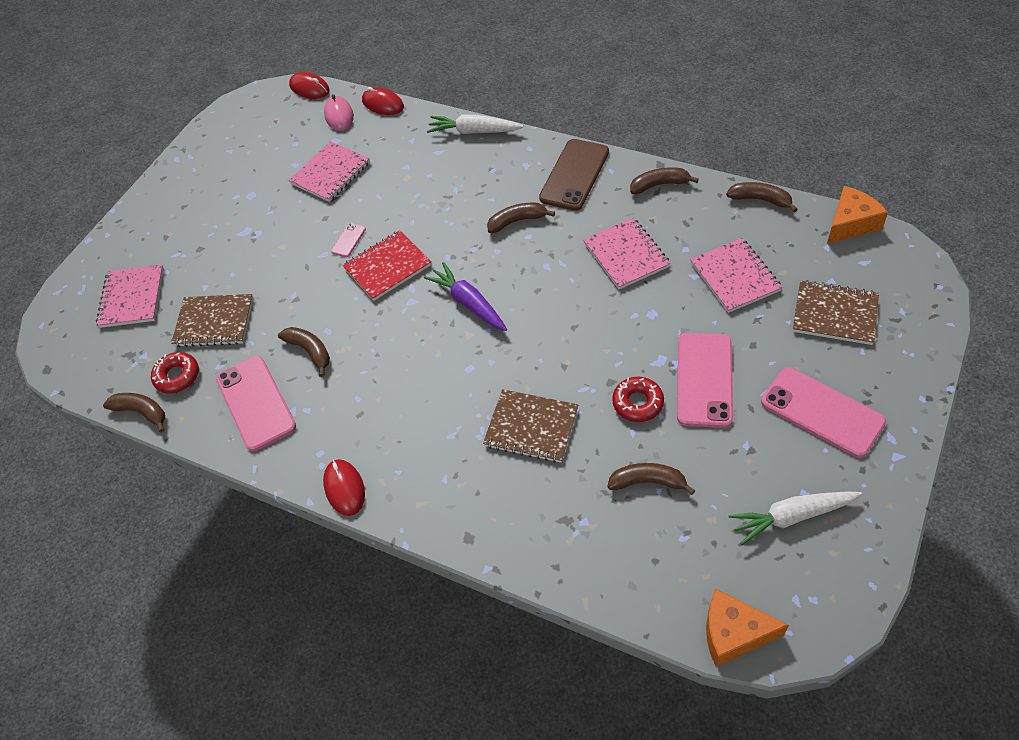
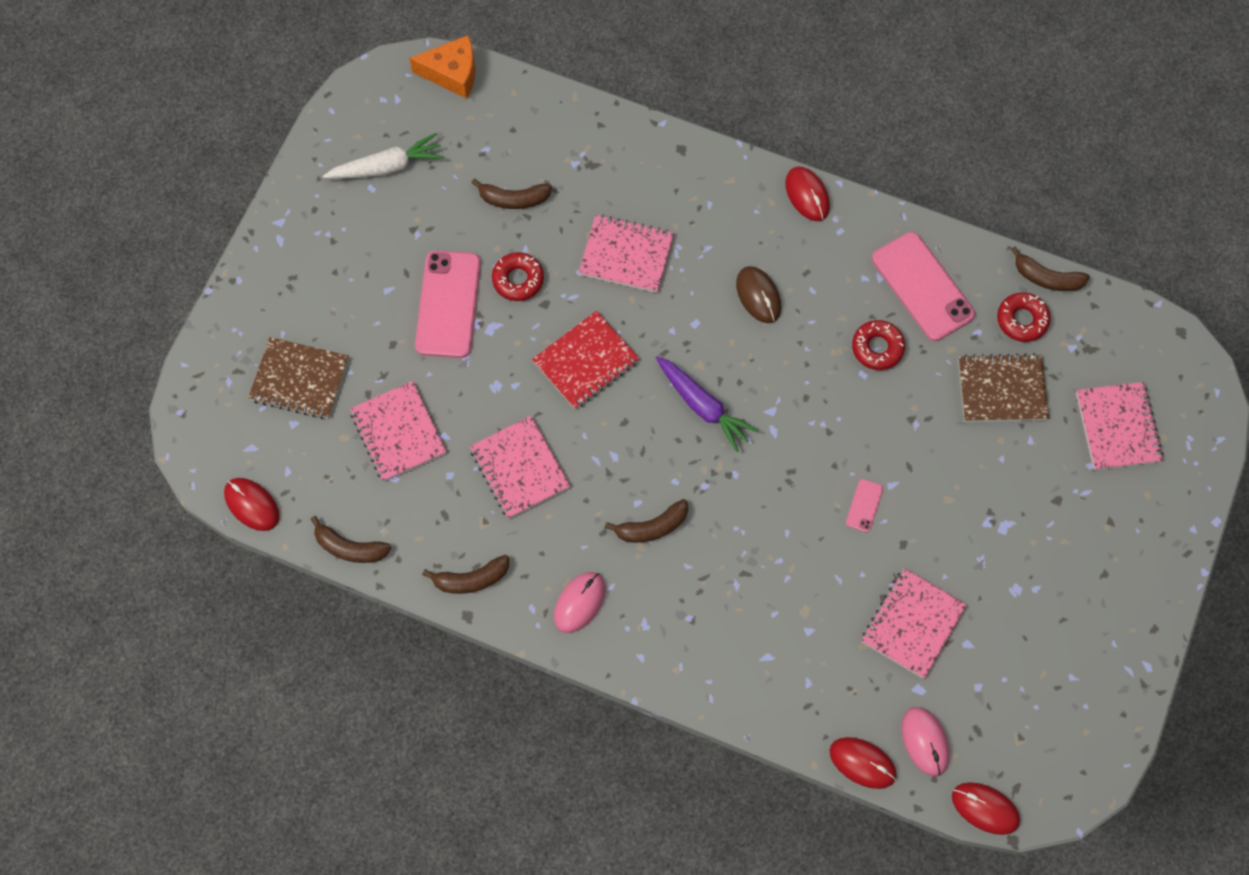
camera: 170 degrees right, 15 degrees up
brown banana [278,327,330,377] -> red donut [852,320,905,370]
red notebook [342,230,431,301] -> red notebook moved to [532,311,639,409]
white carrot [427,115,524,134] -> none
brown notebook [483,389,578,463] -> pink notebook [579,214,674,293]
brown phone [539,139,609,211] -> pink mouse [554,572,605,633]
pink phone [761,367,886,458] -> none
orange cheese [827,186,888,244] -> red mouse [224,478,280,531]
none -> brown mouse [736,266,781,323]

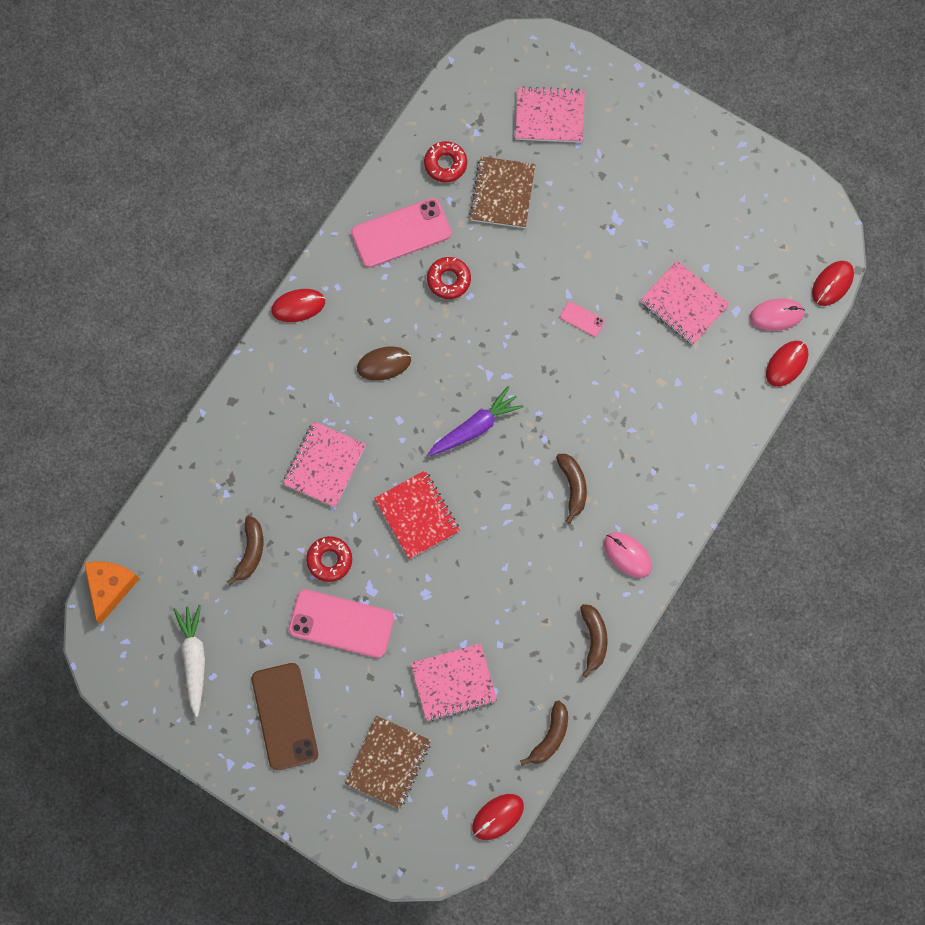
camera: 80 degrees left, 5 degrees up
pink notebook [470,416,570,519] -> none
brown banana [1011,247,1090,291] -> none
none -> brown phone [252,663,318,770]

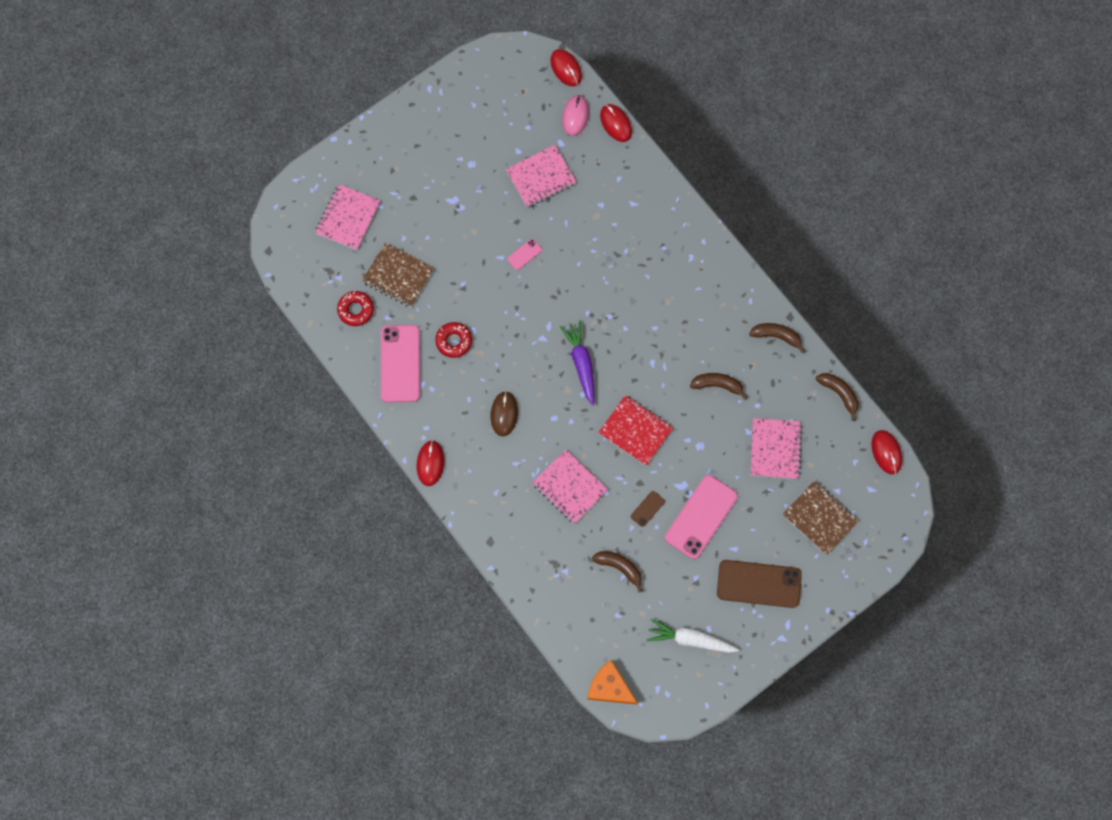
camera: 70 degrees left, 0 degrees up
red donut [306,536,352,582] -> brown phone [631,491,665,527]
red notebook [374,470,460,559] -> red notebook turned 45 degrees clockwise [598,395,673,466]
brown banana [556,454,587,524] -> brown banana moved to [690,373,748,400]
pink mouse [604,532,652,578] -> none

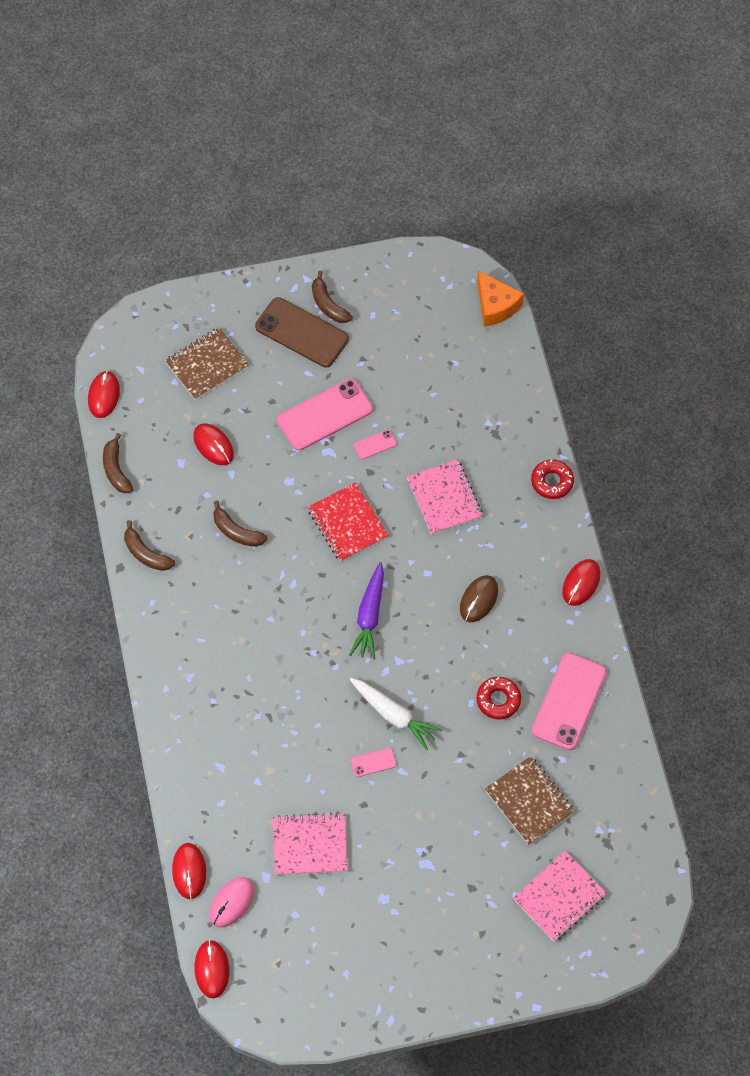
camera: 155 degrees left, 10 degrees down
red donut [337,291,374,326] -> red donut moved to [531,459,574,499]
brown banana [592,551,643,593] -> brown banana moved to [312,271,353,323]
brown phone [631,491,665,527] -> pink phone [354,430,397,459]
white carrot [647,618,739,653] -> white carrot moved to [350,678,442,750]
pink notebook [751,418,802,479] -> red mouse [193,423,234,465]
brown notebook [783,480,859,555] -> brown notebook turned 75 degrees clockwise [165,327,249,400]

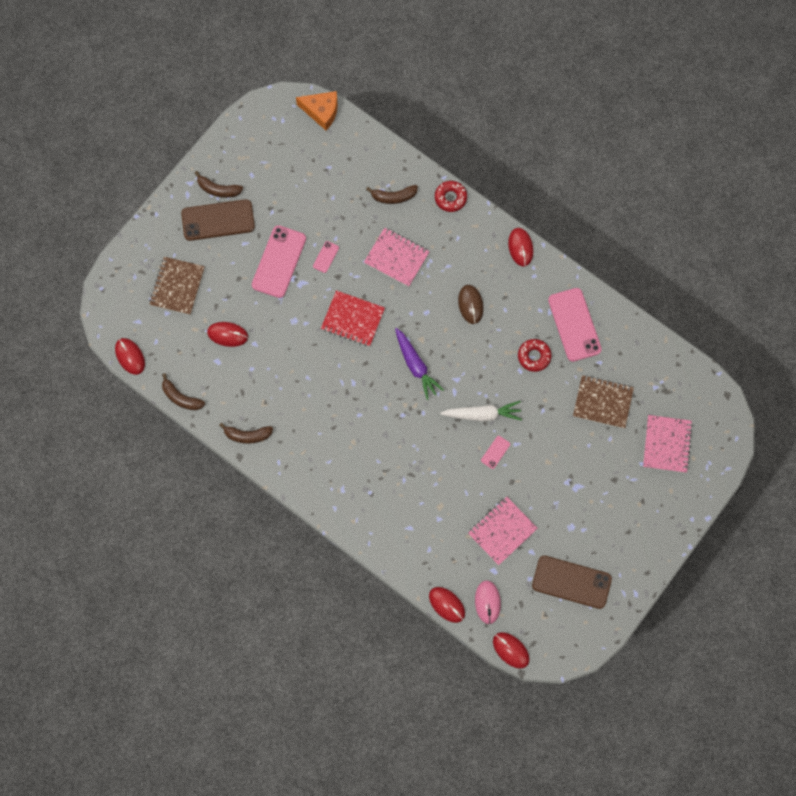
camera: 40 degrees left, 10 degrees up
brown banana [213,500,268,547] -> brown banana moved to [366,185,418,204]
none -> brown phone [532,556,612,609]

